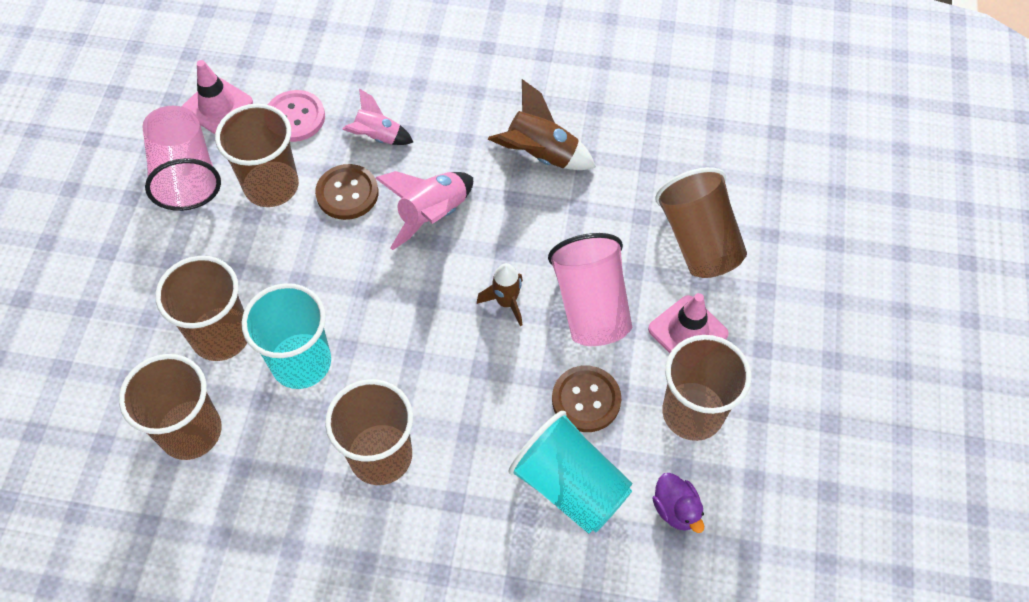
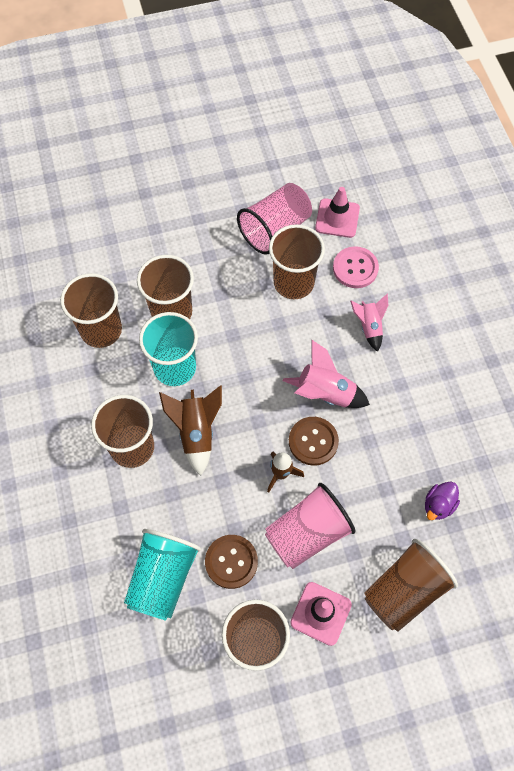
camera: 65 degrees right, 5 degrees up
brown button [315,164,378,220] -> brown button moved to [289,417,339,466]
brown rocket [488,79,596,170] -> brown rocket moved to [159,385,222,476]
purple duck [652,473,704,533] -> purple duck moved to [425,481,460,520]

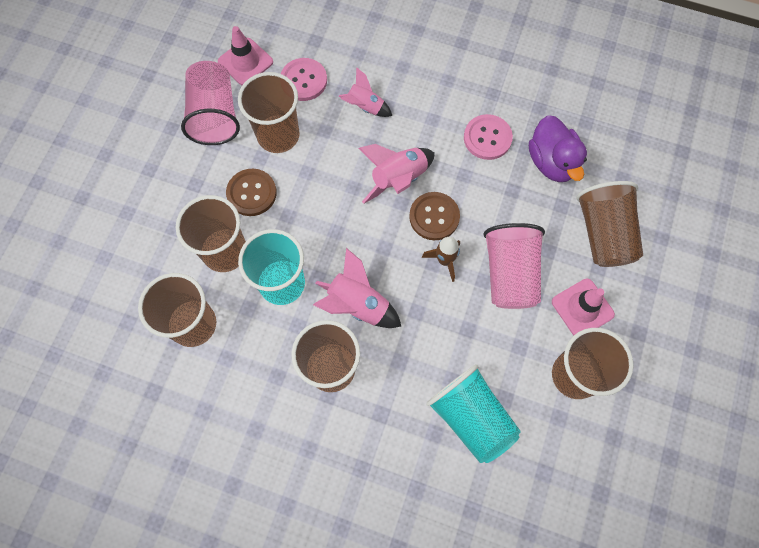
camera: 55 degrees left, 5 degrees up
brown rocket [159,385,222,476] -> pink rocket [313,248,402,328]
brown button [205,535,258,589] -> brown button moved to [226,169,277,216]
purple duck [425,481,460,520] -> purple duck [529,115,587,182], size x1.67
none -> pink button [464,114,513,160]

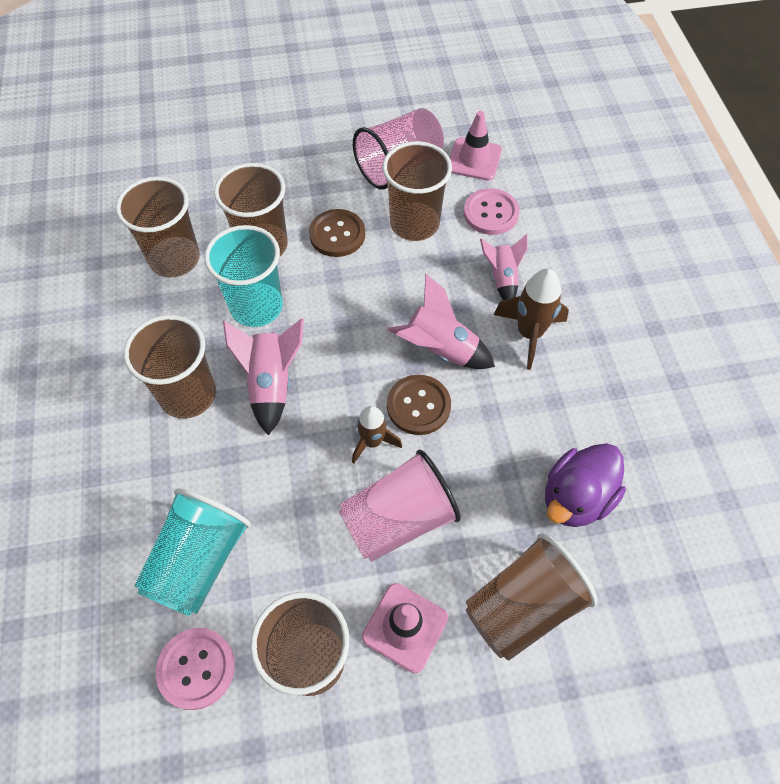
camera: 60 degrees right, 10 degrees down
pink button [464,114,513,160] -> pink button moved to [156,628,235,710]
none -> brown rocket [494,269,569,370]

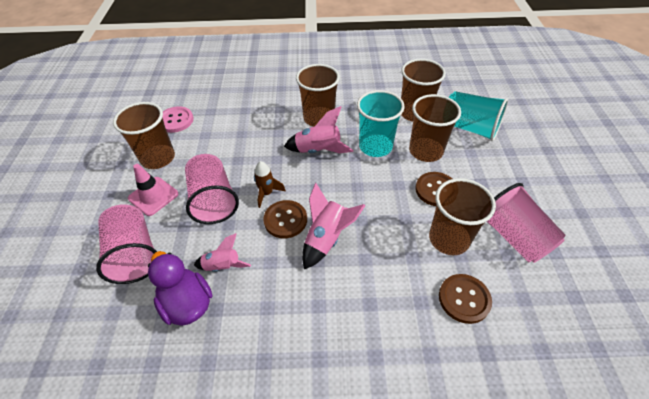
camera: 100 degrees right, 10 degrees down
turquoise cup [134,488,251,616] -> turquoise cup moved to [449,91,508,141]
pink traffic cone [450,111,502,181] -> none
pink button [464,188,520,235] -> brown button [439,274,492,324]
brown cup [466,533,597,661] -> pink cup [96,204,157,284]
pink rocket [480,234,528,300] -> pink rocket moved to [194,233,251,272]
brown rocket [494,269,569,370] -> none

